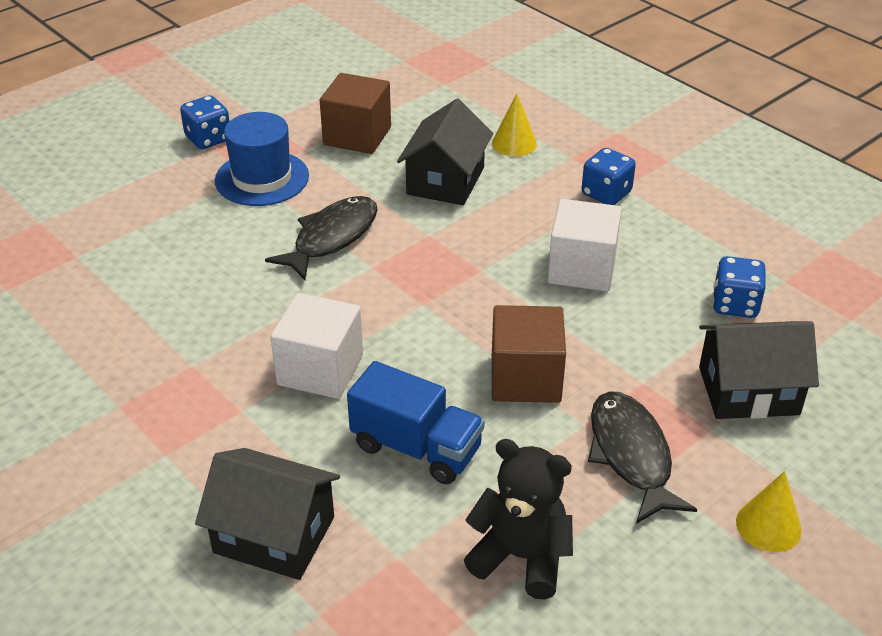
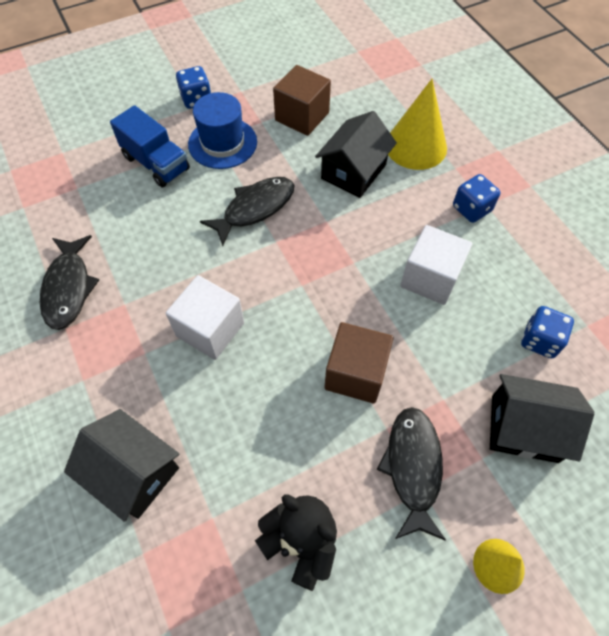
camera: 15 degrees right, 20 degrees up
blue truck [347,361,485,484] -> blue truck moved to [110,105,190,187]
yellow cone [492,93,537,157] -> yellow cone [388,79,447,170], size x1.80
none -> black fish [40,235,99,330]

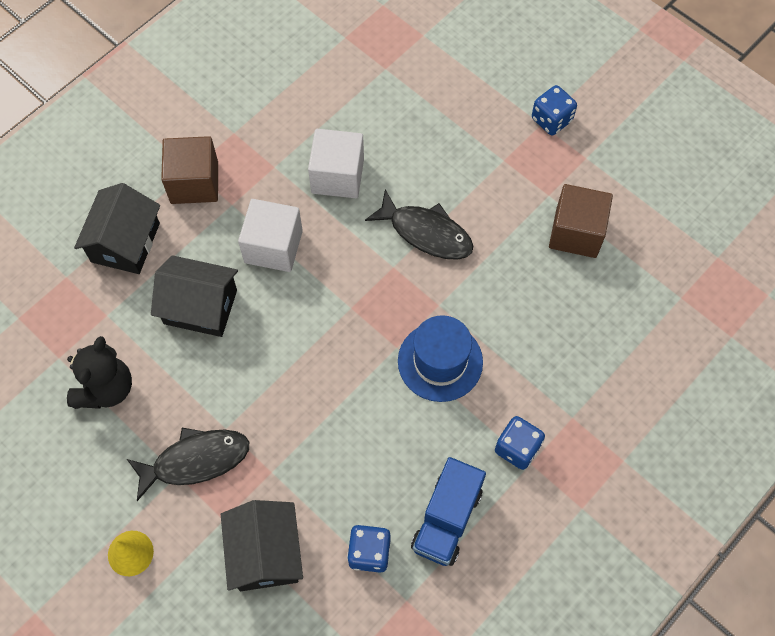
camera: 70 degrees right, 5 degrees up
black fish [40,235,99,330] -> none
blue truck [110,105,190,187] -> blue truck moved to [411,457,486,566]
blue hat [188,92,257,169] -> blue hat moved to [398,315,483,402]
black house [315,111,397,198] -> black house moved to [151,255,238,337]
brown cube [324,322,394,403] -> brown cube moved to [161,136,218,204]
yellow cone [388,79,447,170] -> none
white cube [400,225,472,305] -> white cube moved to [308,129,364,198]

